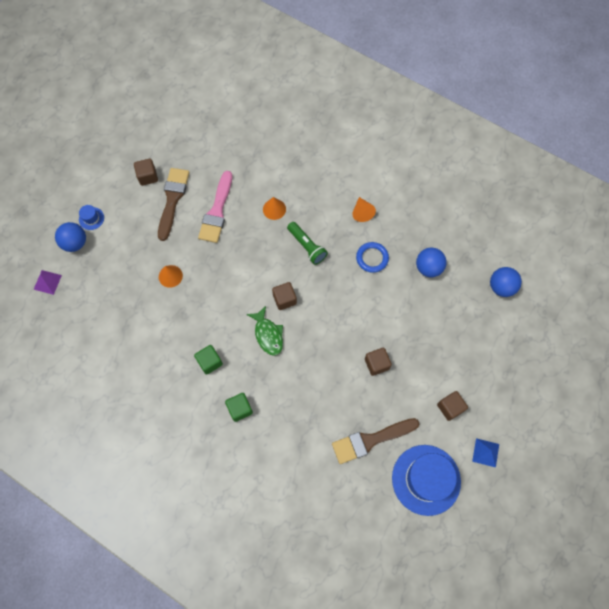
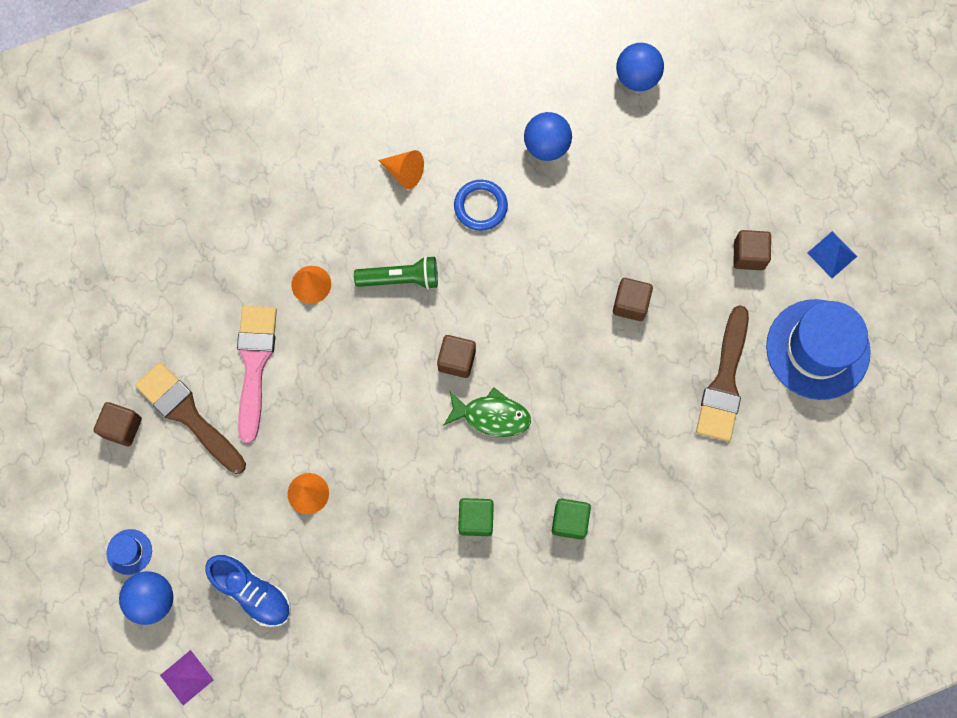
camera: 55 degrees left, 5 degrees up
pink brush [198,171,232,243] -> pink brush turned 135 degrees counterclockwise [237,306,277,443]
none -> blue shoe [205,555,290,627]

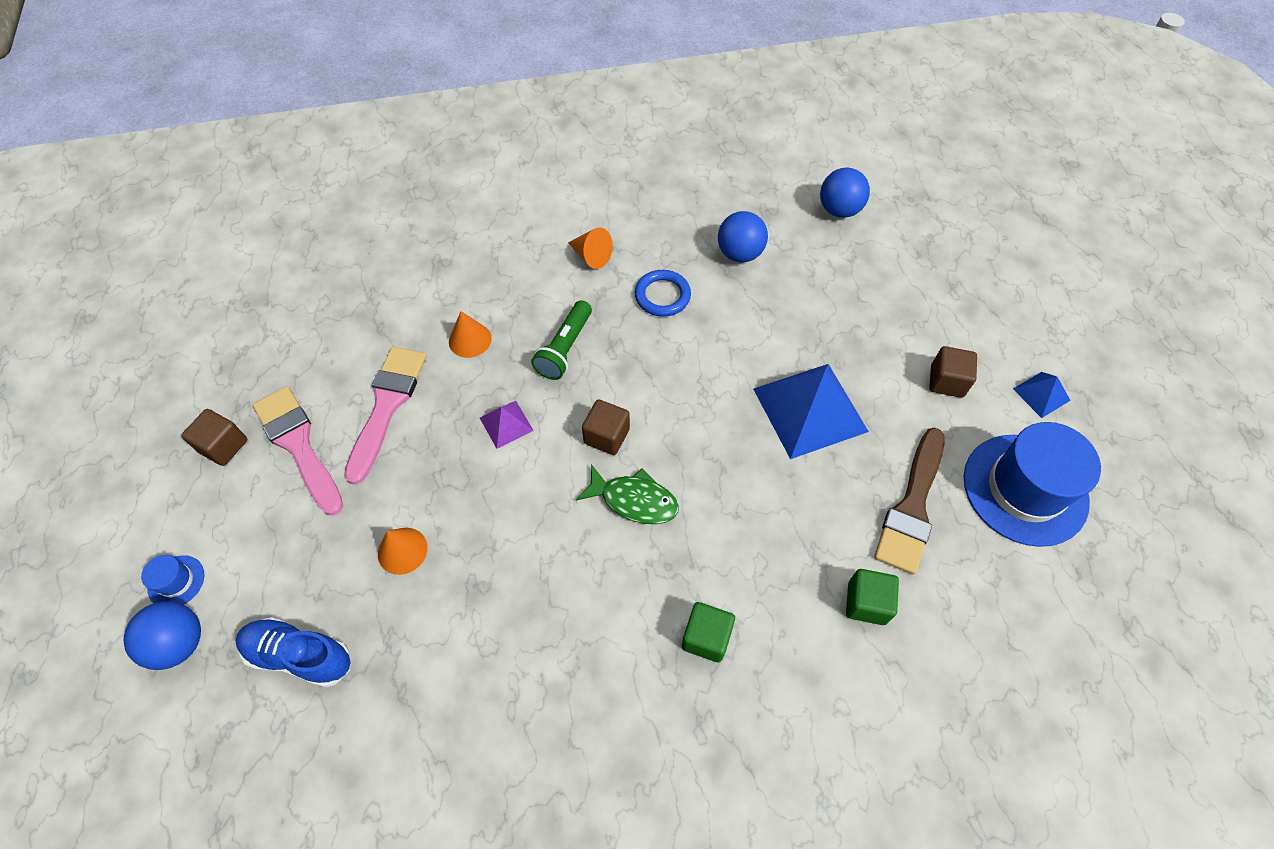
camera: 10 degrees right, 15 degrees down
brown brush [135,362,246,474] -> pink brush [252,386,343,516]
purple pyramid [160,650,214,705] -> purple pyramid moved to [480,401,534,449]
blue shoe [205,555,290,627] -> blue shoe turned 150 degrees clockwise [235,617,351,687]
green flashlight [354,256,438,290] -> green flashlight turned 105 degrees clockwise [531,300,592,380]
green cube [458,498,494,536] -> green cube moved to [846,569,899,625]
brown cube [613,278,653,321] -> blue pyramid [753,364,869,459]

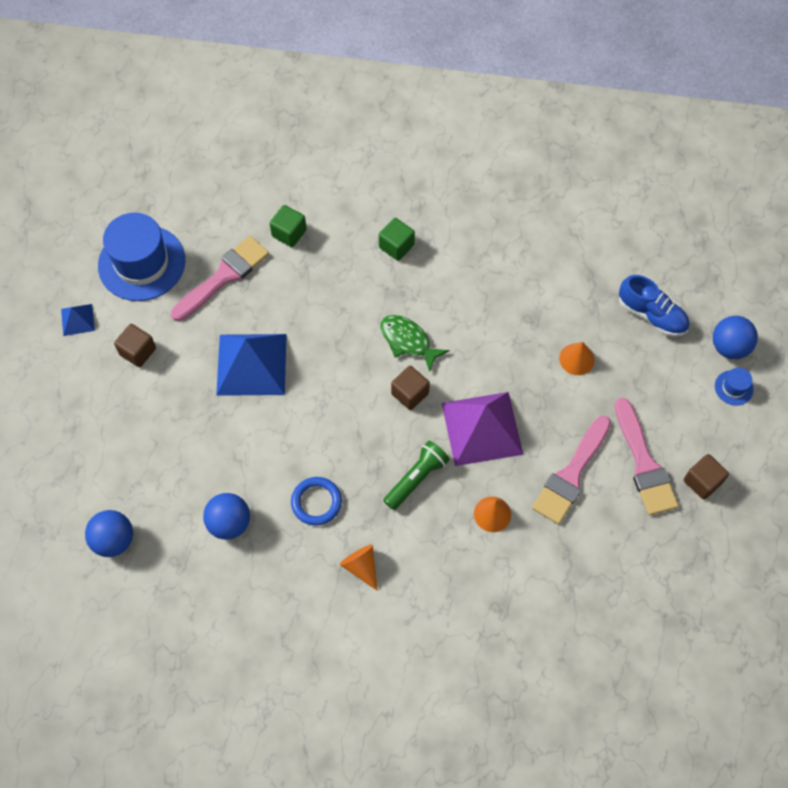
camera: 160 degrees left, 5 degrees up
purple pyramid [480,401,534,449] -> purple pyramid [442,392,524,466], size x2.13
brown brush [874,428,945,575] -> pink brush [171,236,269,321]

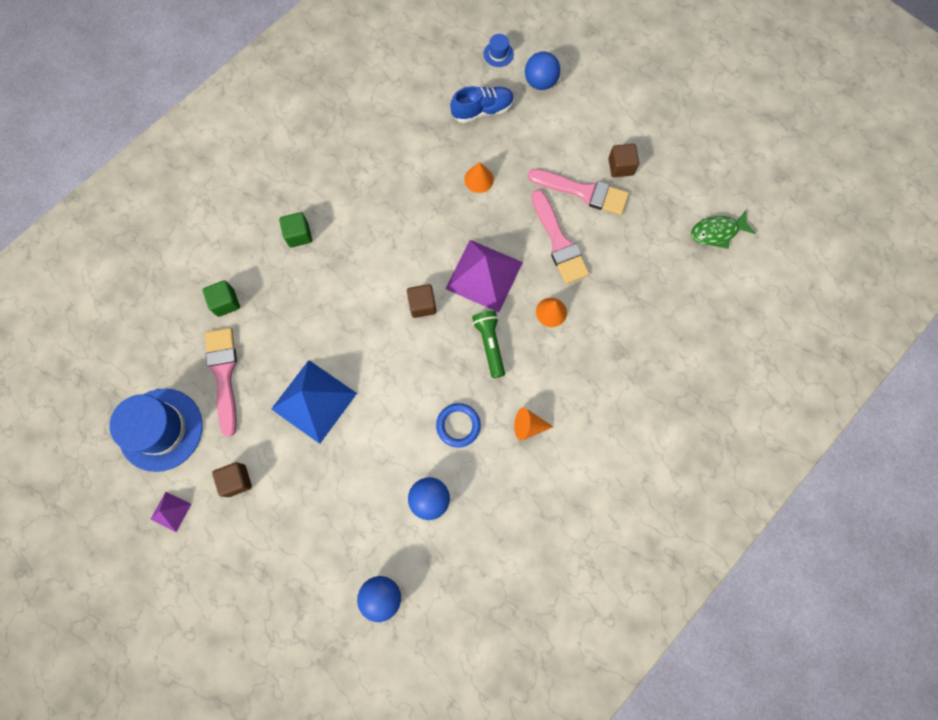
camera: 55 degrees left, 10 degrees up
blue pyramid [61,304,95,336] -> purple pyramid [150,492,191,532]
green fish [380,315,449,372] -> green fish moved to [691,211,755,249]
blue hat [715,368,754,406] -> blue hat moved to [484,34,514,67]

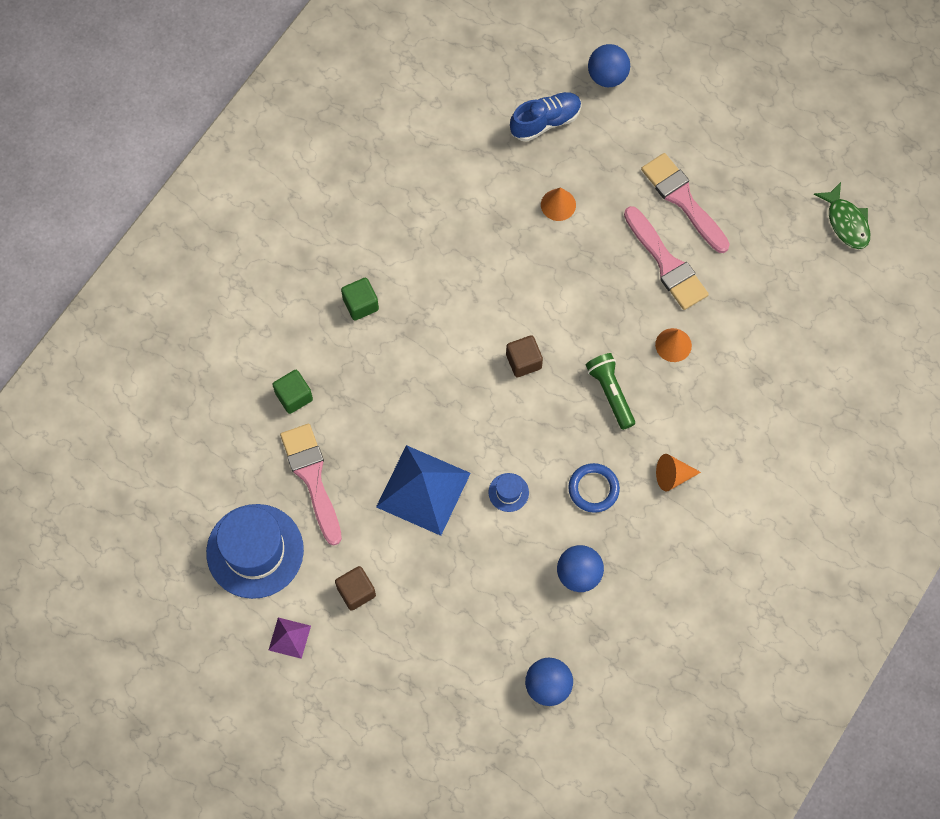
camera: 10 degrees left, 5 degrees down
purple pyramid [446,240,523,312] -> none
blue hat [484,34,514,67] -> blue hat moved to [489,473,529,512]
pink brush [528,169,629,215] -> pink brush turned 135 degrees counterclockwise [641,153,730,253]
brown cube [608,144,639,177] -> none
green fish [691,211,755,249] -> green fish turned 90 degrees counterclockwise [814,182,870,249]

